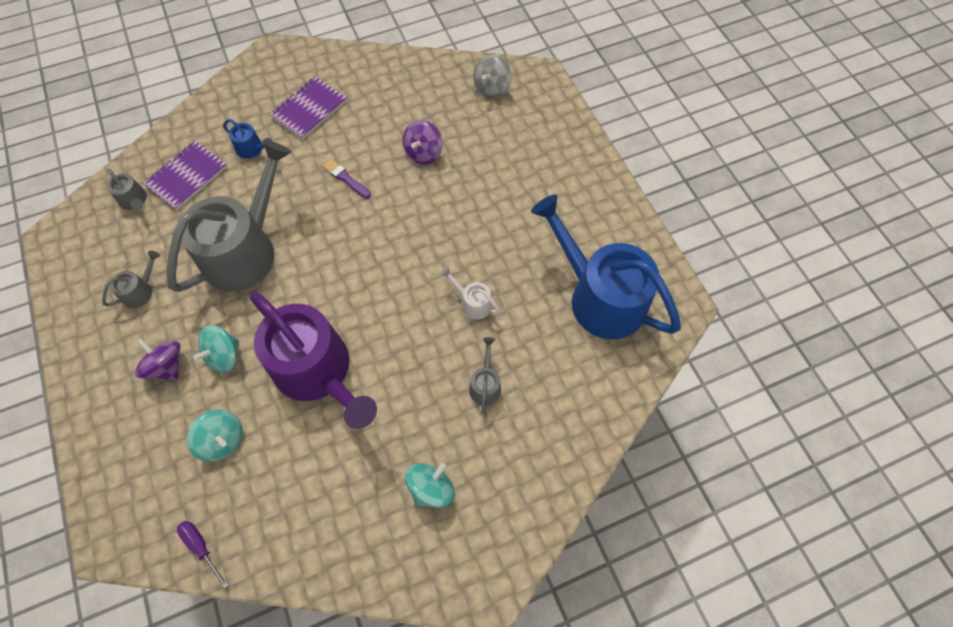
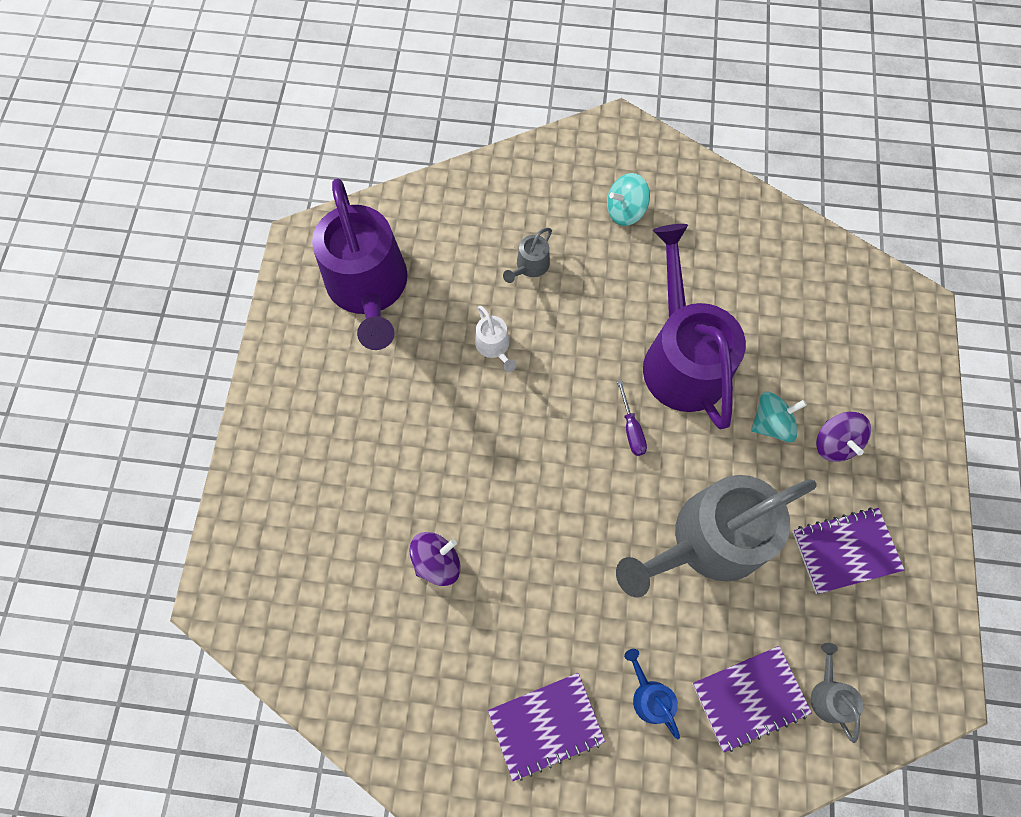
camera: 150 degrees left, 5 degrees up
grey watering can [102,251,160,308] -> purple notebook [793,508,905,594]
purple screwdriver [177,521,228,589] -> purple screwdriver moved to [617,380,647,456]
turquoise spinning top [187,410,242,462] -> none
purple brush [323,159,371,199] -> none
grey spinning top [473,55,511,99] -> none
blue watering can [531,195,681,339] -> purple watering can [312,178,408,350]

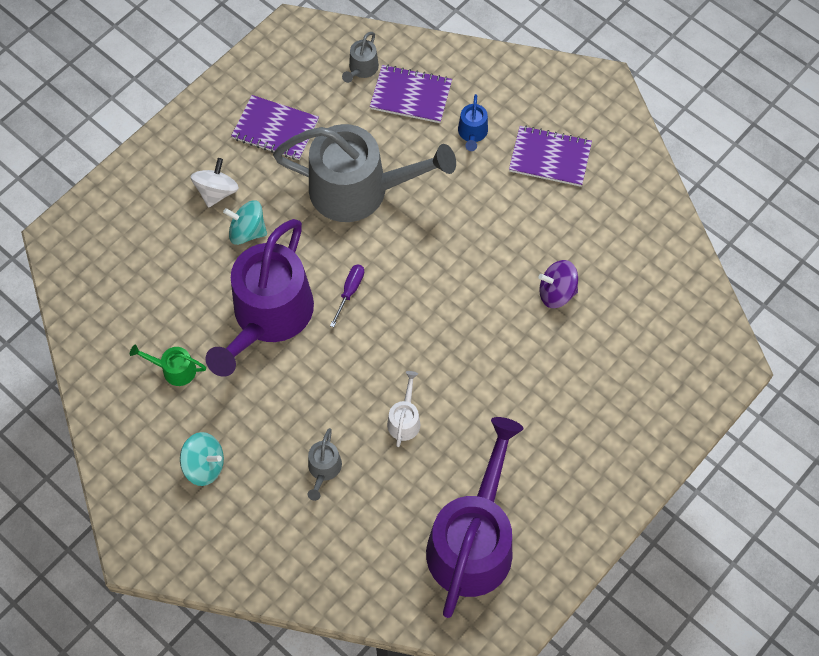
camera: 145 degrees left, 5 degrees down
grey watering can [503,228,552,283] -> grey watering can turned 120 degrees clockwise [308,428,342,501]
purple spinning top [816,412,871,462] -> white spinning top [191,158,239,208]
none -> green watering can [130,344,206,386]

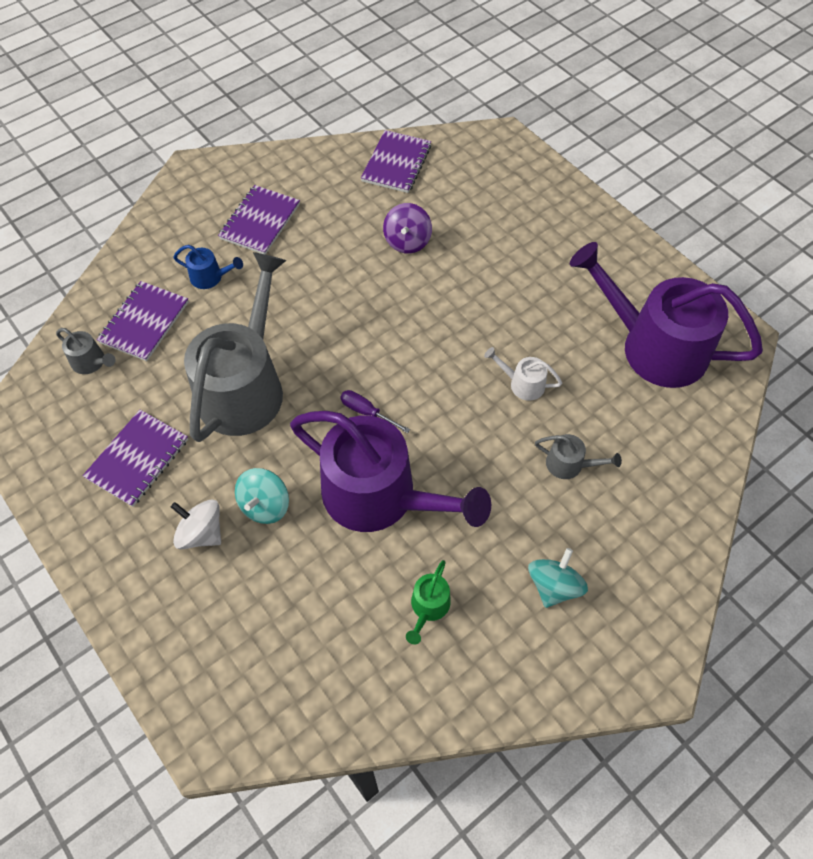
camera: 80 degrees left, 5 degrees down
none -> purple notebook [361,130,431,193]

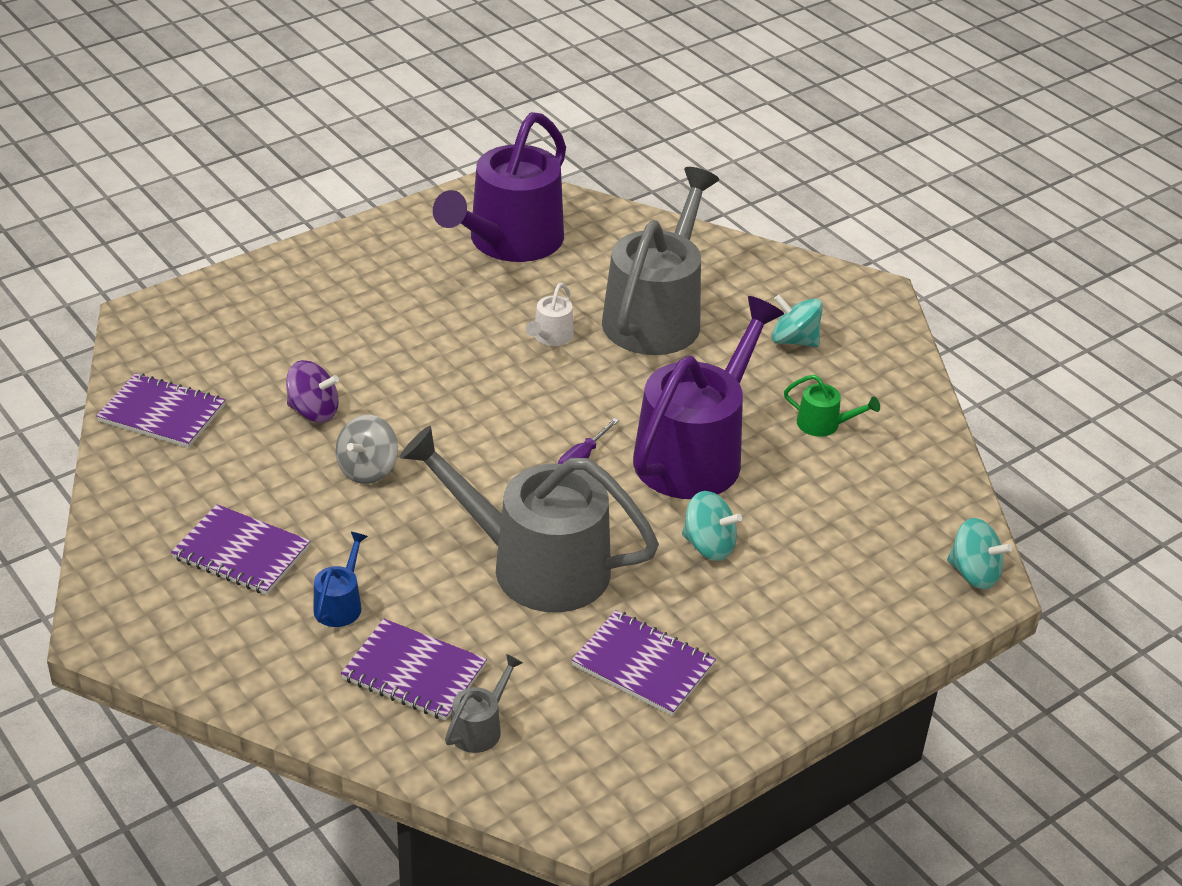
camera: 90 degrees left, 20 degrees down
white spinning top [171,499,221,549] -> none
grey watering can [535,434,622,479] -> grey watering can [602,167,719,355], size x2.49
none -> grey spinning top [336,415,398,484]
none -> turquoise spinning top [947,518,1012,590]

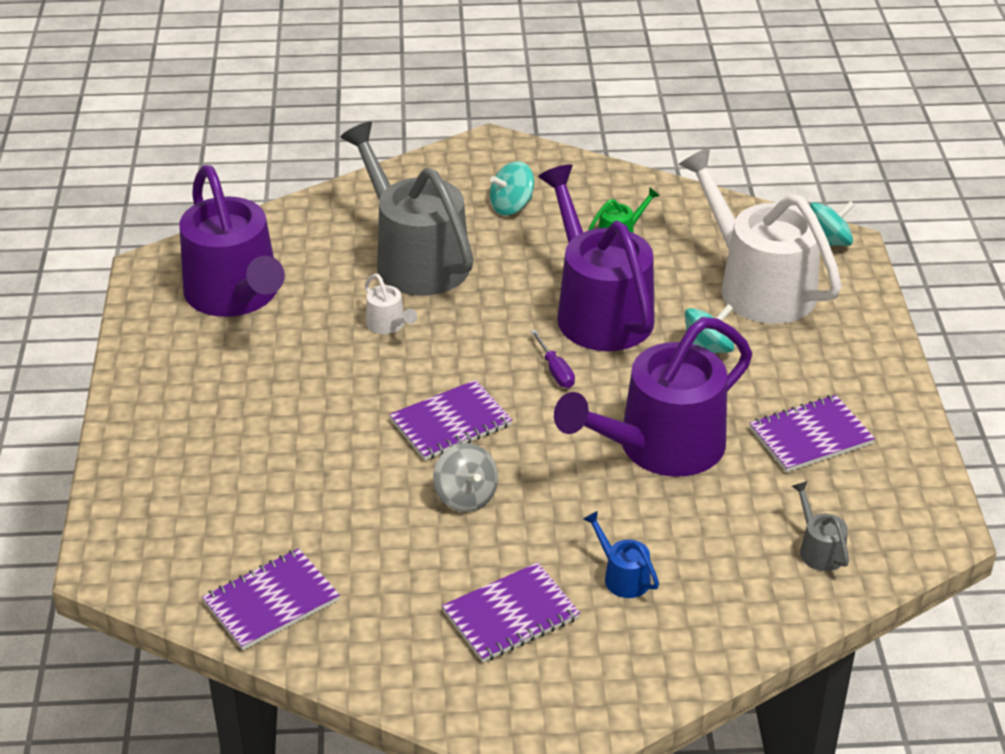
camera: 55 degrees left, 0 degrees up
purple spinning top [286,360,339,423] -> none
purple notebook [341,619,487,720] -> purple notebook moved to [389,380,512,460]
grey watering can [400,426,659,613] -> purple watering can [554,317,752,477]
none -> white watering can [678,147,842,324]

